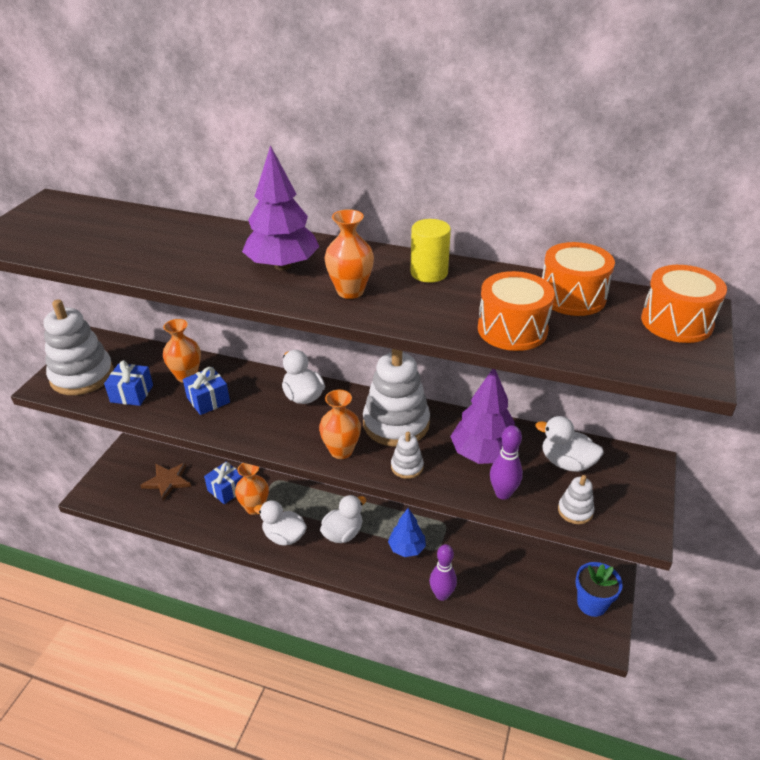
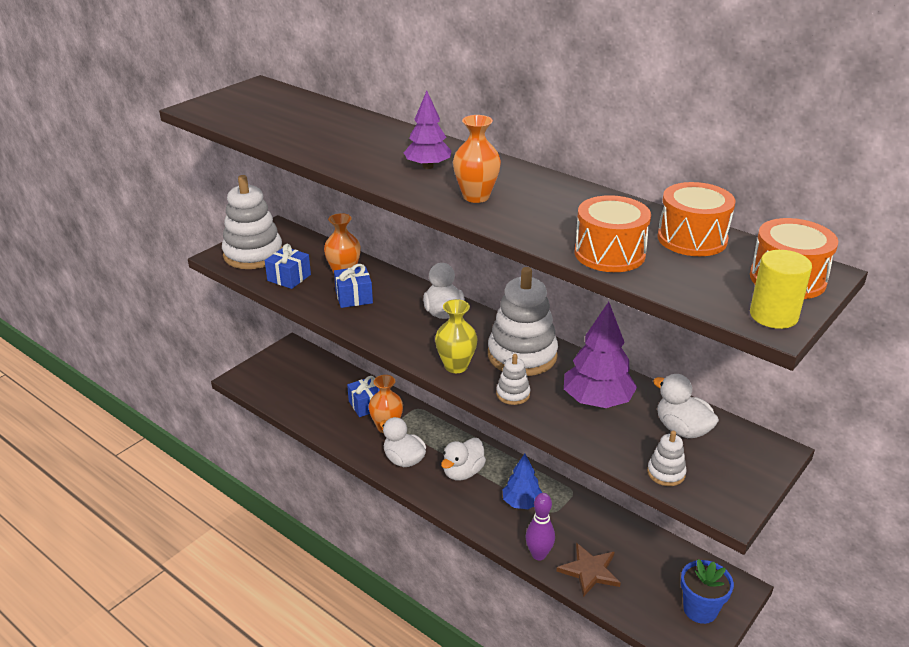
camera: 20 degrees right, 5 degrees down
brown star [140,463,191,501] -> brown star moved to [557,543,621,597]
purple tree [242,145,319,270] -> purple tree [404,91,452,169], size x0.66
orange vase [319,390,361,459] -> yellow vase [435,299,478,373]
white duck [320,495,366,543] -> white duck turned 150 degrees clockwise [441,438,486,481]
yellow cylinder [410,219,451,283] -> yellow cylinder moved to [750,250,812,329]
purple bowling pin [490,425,523,500] -> none

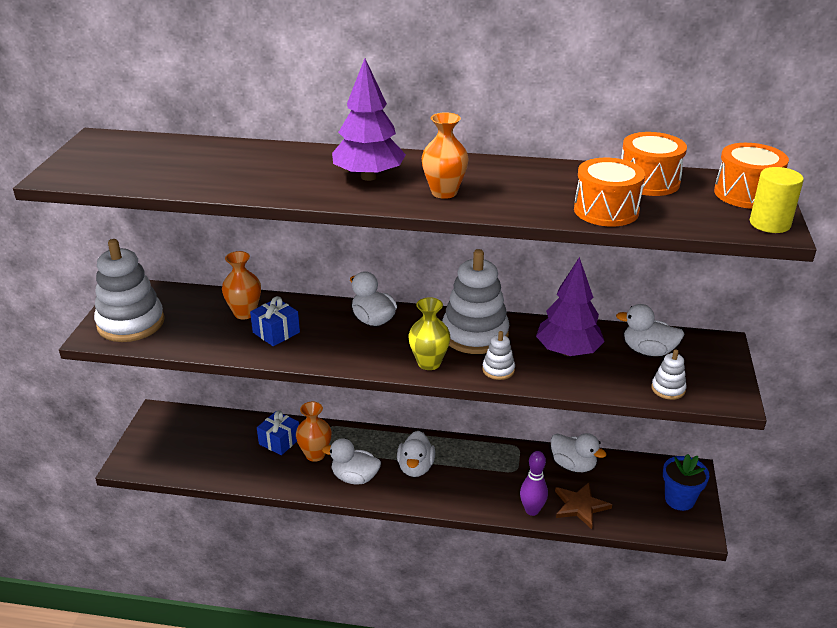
camera: 30 degrees left, 0 degrees up
blue gift [265,244,311,289] -> none
purple tree [404,91,452,169] -> purple tree [332,58,406,181], size x1.52
blue tree [502,454,543,509] -> none
none -> white duck [551,433,607,472]

